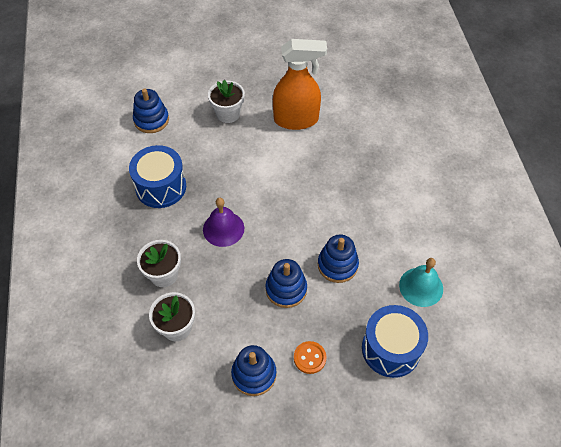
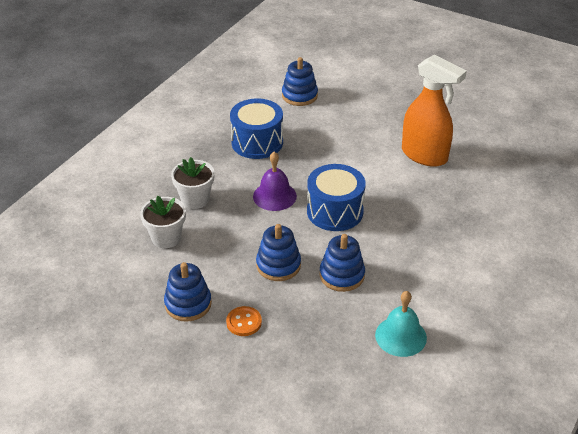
camera: 40 degrees right, 15 degrees down
white flower pot [208,80,245,123] -> none
blue drum [362,305,428,378] -> blue drum moved to [307,164,366,231]

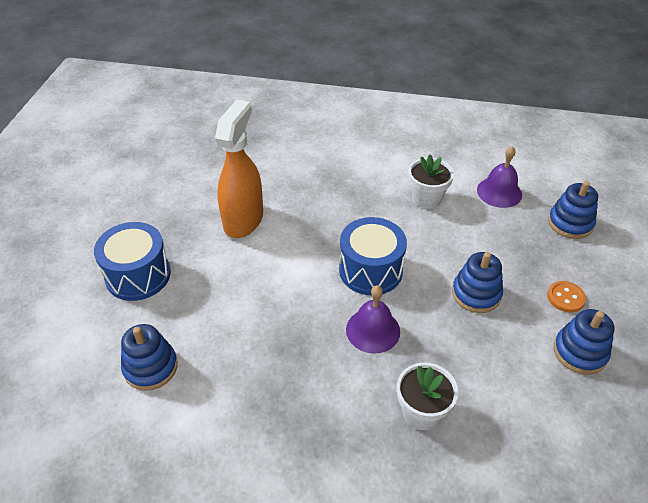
camera: 110 degrees left, 5 degrees up
white flower pot [140,196,186,248] -> white flower pot moved to [408,155,454,209]
blue drum [230,98,283,159] -> blue drum moved to [94,222,171,301]
blue stacking toy [320,234,365,292] -> blue stacking toy moved to [548,181,598,239]
turquoise bell [375,291,427,357] -> purple bell [477,146,522,208]

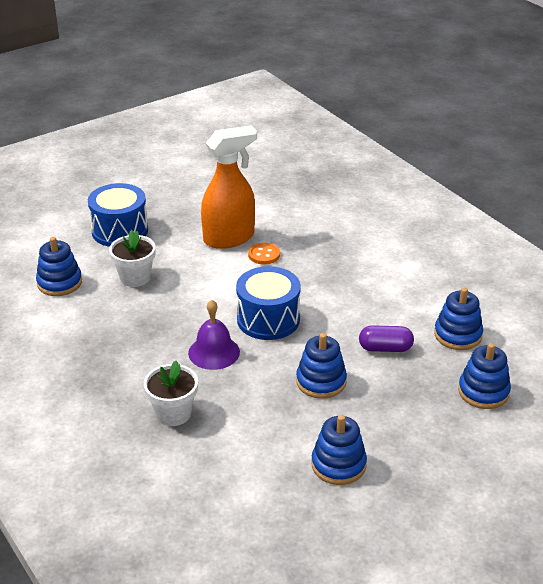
camera: 45 degrees right, 10 degrees down
white flower pot [408,155,454,209] -> white flower pot moved to [109,230,156,287]
purple bell [477,146,522,208] -> blue stacking toy [434,288,483,350]
orange button [547,281,586,312] -> orange button moved to [248,242,280,265]
none -> purple capsule [359,325,414,352]

